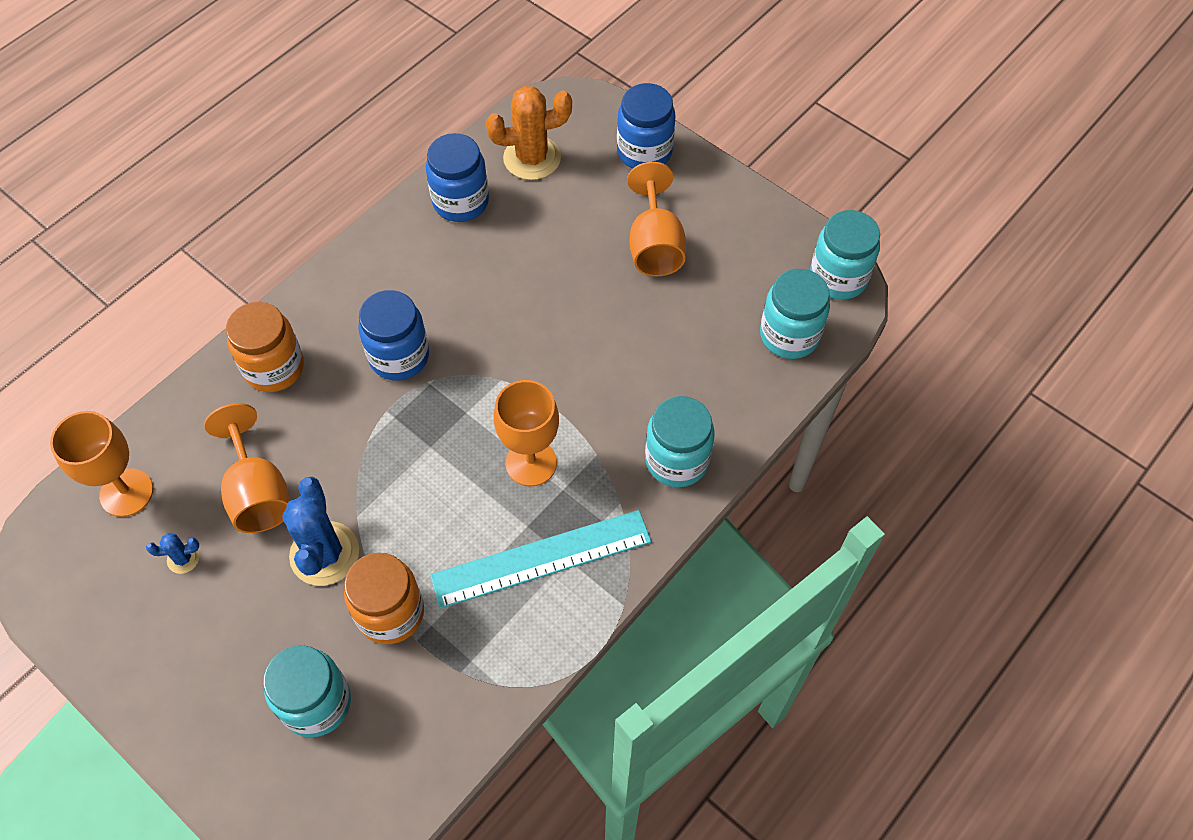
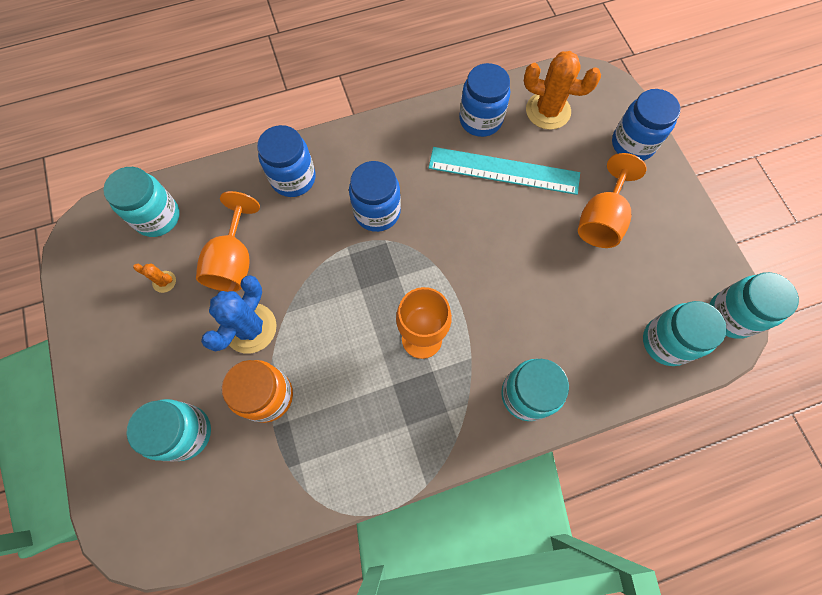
camera: 30 degrees right, 10 degrees up
orange goblet [50,411,153,517] -> turquoise jar [103,167,180,237]
blue cactus [146,533,199,574] -> orange cactus [133,264,176,293]
orange jar [226,302,304,392] -> blue jar [257,125,315,197]
turquoise ruler [430,510,652,609] -> turquoise ruler moved to [429,147,580,195]

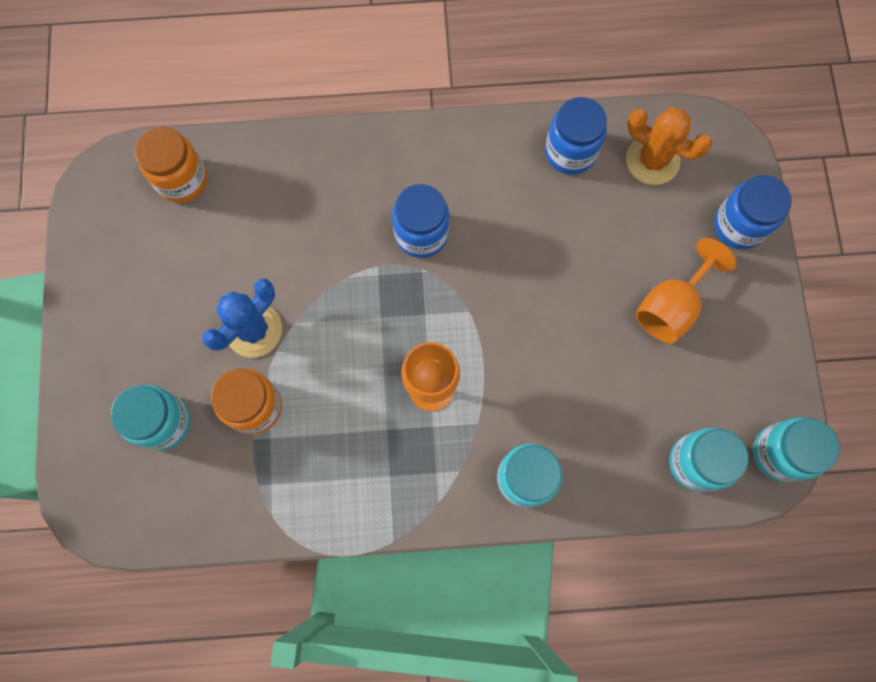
camera: 15 degrees right, 5 degrees up
turquoise jar [103,167,180,237] -> orange jar [135,127,207,203]
orange cactus [133,264,176,293] -> none
orange goblet [196,191,260,292] -> none
blue jar [257,125,315,197] -> none
turquoise ruler [429,147,580,195] -> none

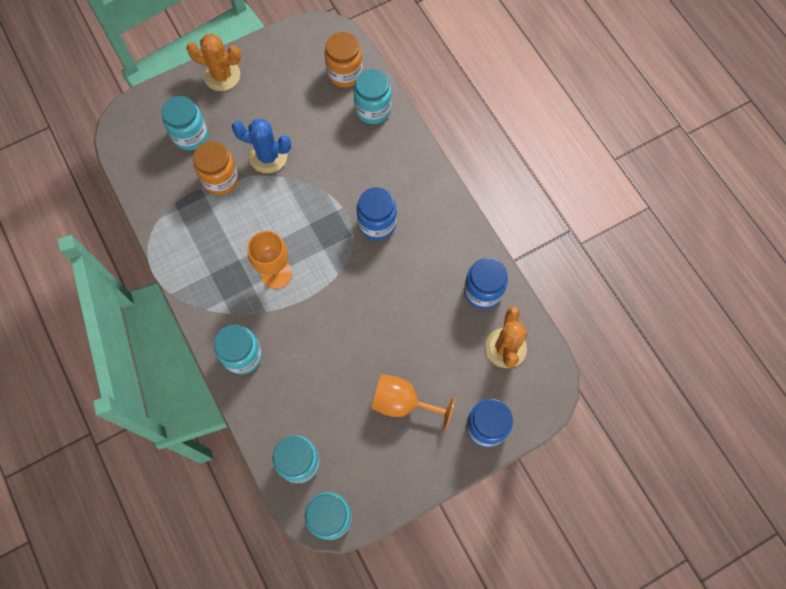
camera: 65 degrees right, 5 degrees down
none -> orange cactus [186,34,241,91]
none -> turquoise jar [353,69,392,124]

